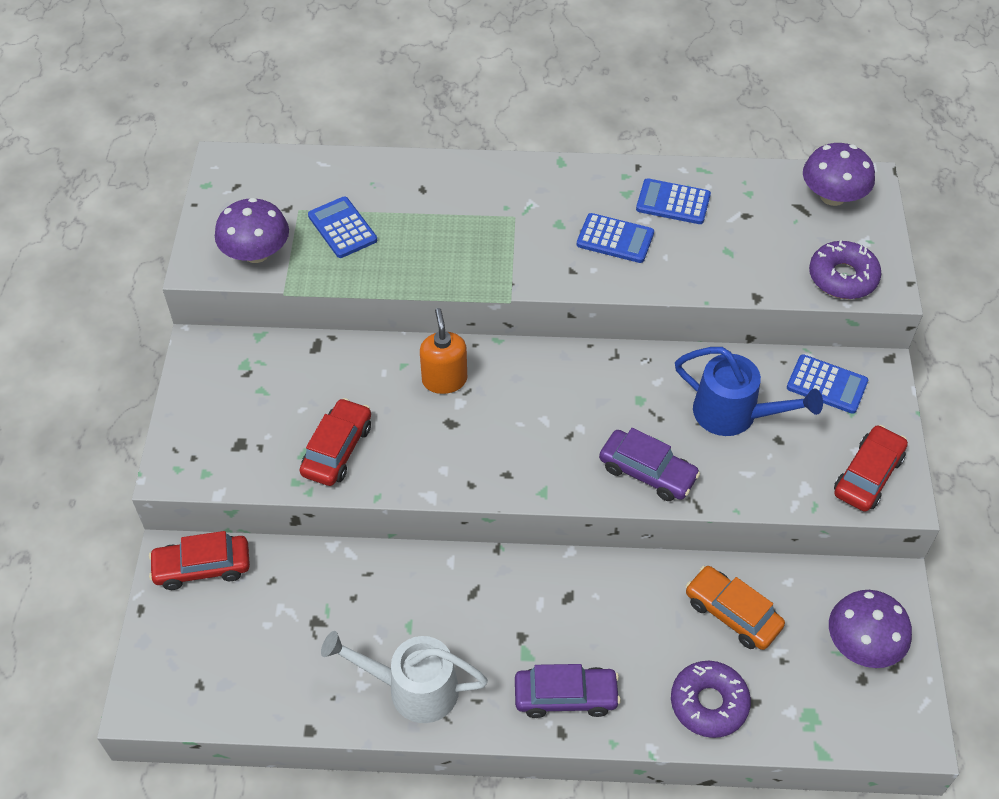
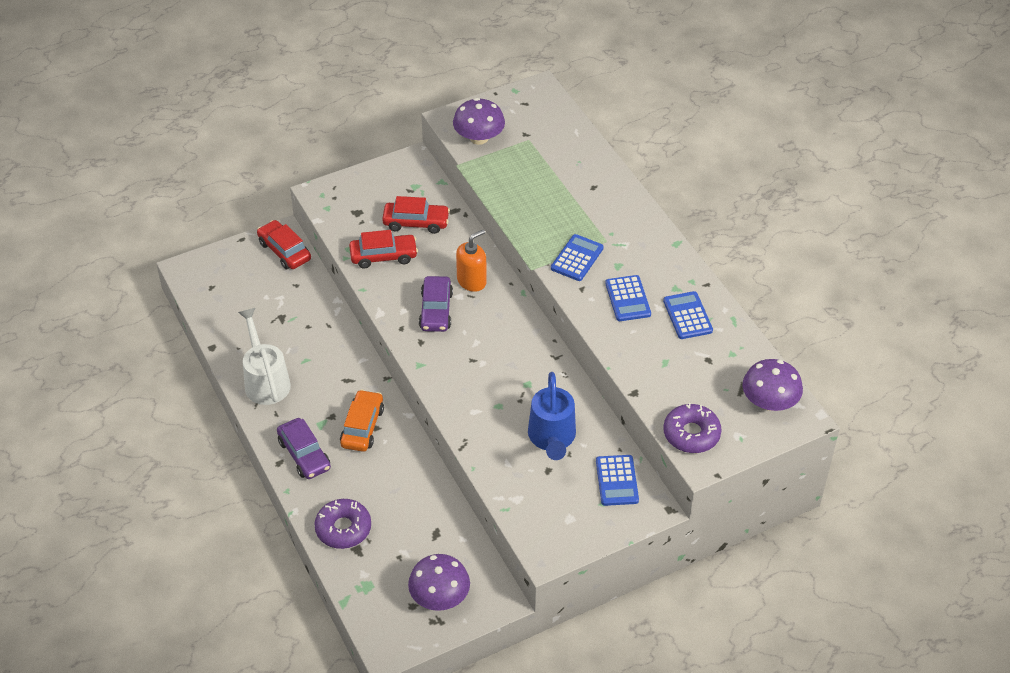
camera: 60 degrees right, 5 degrees down
blue calculator [308,197,377,258] -> blue calculator moved to [551,234,604,281]
purple car [599,428,700,501] -> purple car moved to [419,276,453,332]
orange car [686,566,785,650] -> orange car moved to [340,390,384,452]
red car [834,425,908,512] -> red car moved to [382,196,450,234]

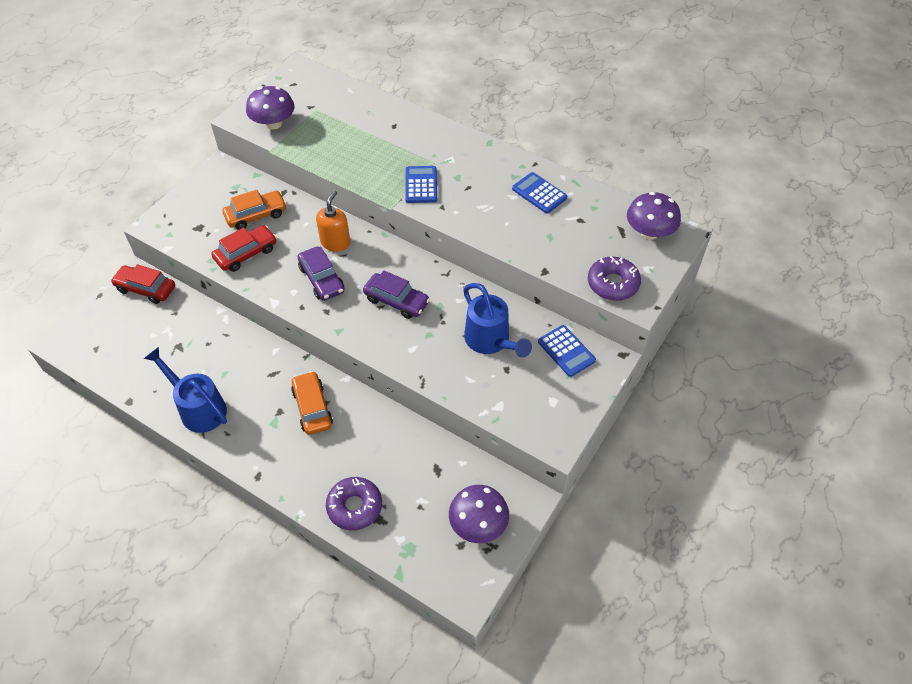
camera: 30 degrees left, 5 degrees up
white watering can [238,308,291,405] -> blue watering can [144,347,227,433]
purple car [277,418,331,479] -> purple car moved to [363,270,430,319]
red car [382,196,450,234] -> orange car [222,190,287,230]
blue calculator [605,275,651,321] -> none

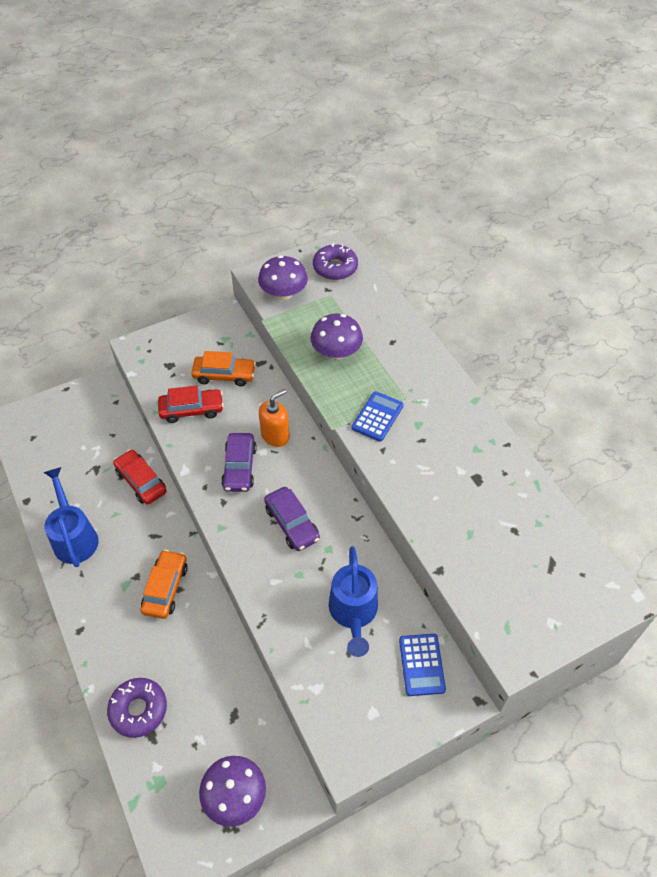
camera: 30 degrees right, 0 degrees up
red car [111,264,175,304] -> red car moved to [113,449,167,505]
blue calculator [512,172,567,213] -> none
purple donut [588,256,641,301] -> purple donut moved to [313,243,358,280]
purple mushroom [627,192,681,239] -> purple mushroom moved to [310,313,363,359]

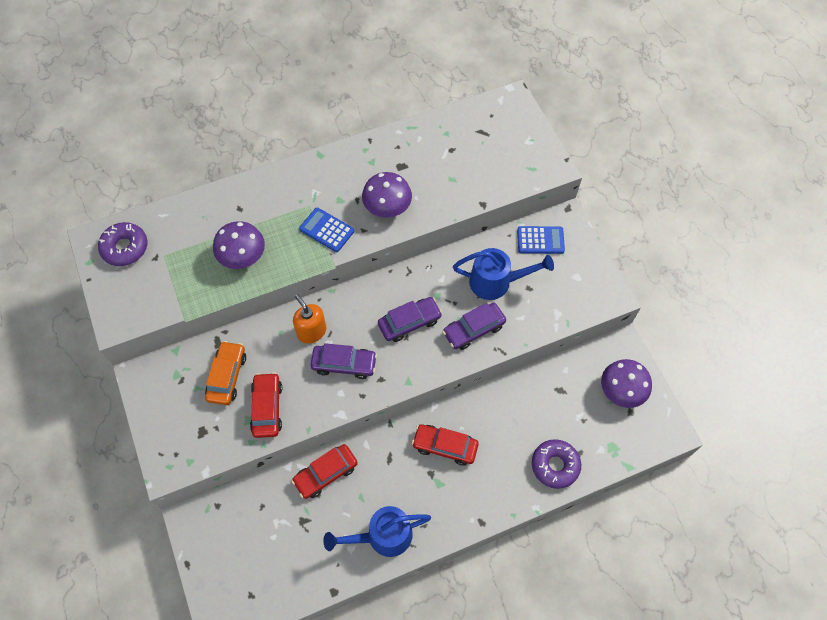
camera: 85 degrees left, 10 degrees up
orange car [141,550,188,619] -> red car [412,424,479,466]
purple mushroom [258,255,308,300] -> purple mushroom moved to [362,172,412,218]
none -> purple car [443,303,506,350]

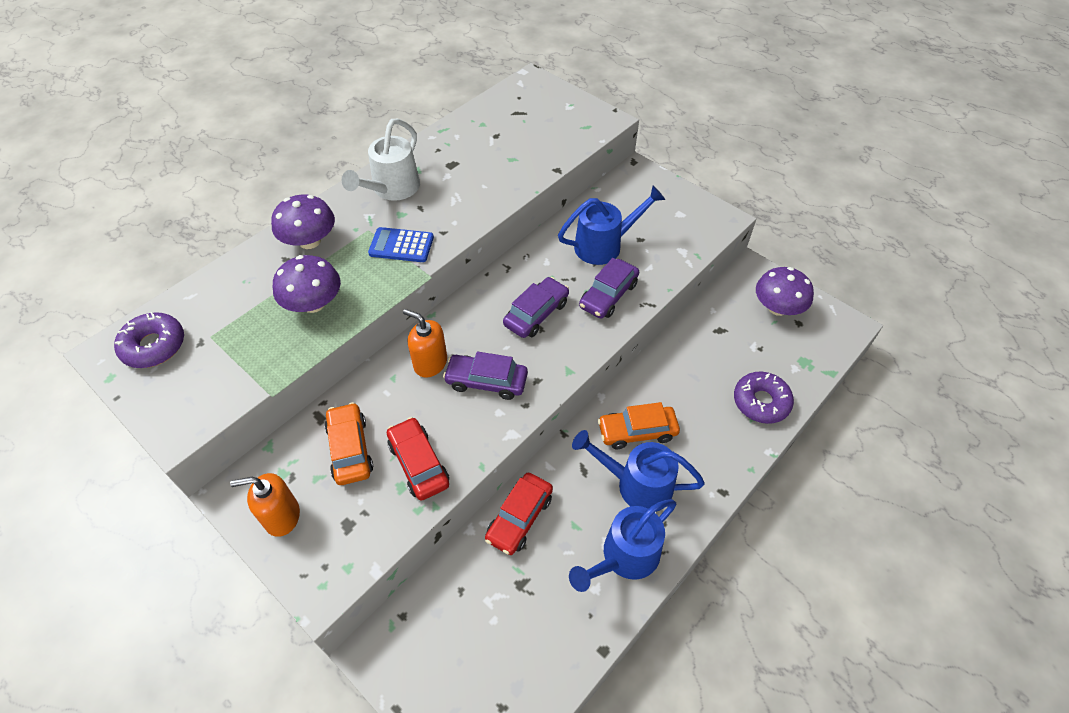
camera: 25 degrees left, 10 degrees down
purple car [311,343,377,379] -> purple car turned 150 degrees counterclockwise [443,351,528,400]
purple mushroom [362,172,412,218] -> purple mushroom moved to [271,194,335,249]
red car [412,424,479,466] -> orange car [598,402,680,449]
blue calculator [517,226,565,254] -> none
none -> orange soap dispenser [230,473,300,537]
none -> white watering can [342,118,420,201]
none -> blue watering can [572,430,705,512]

